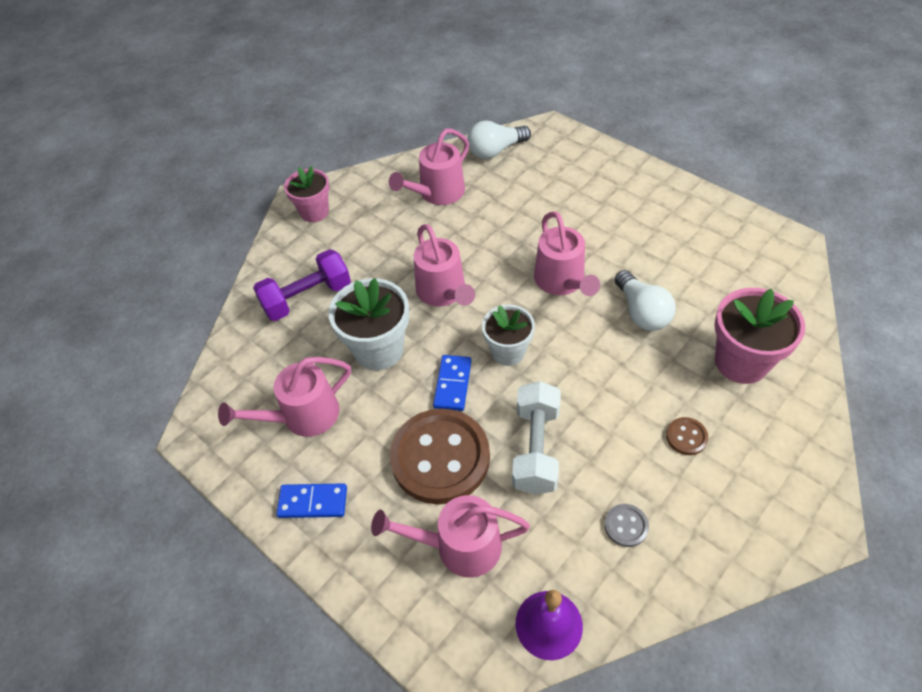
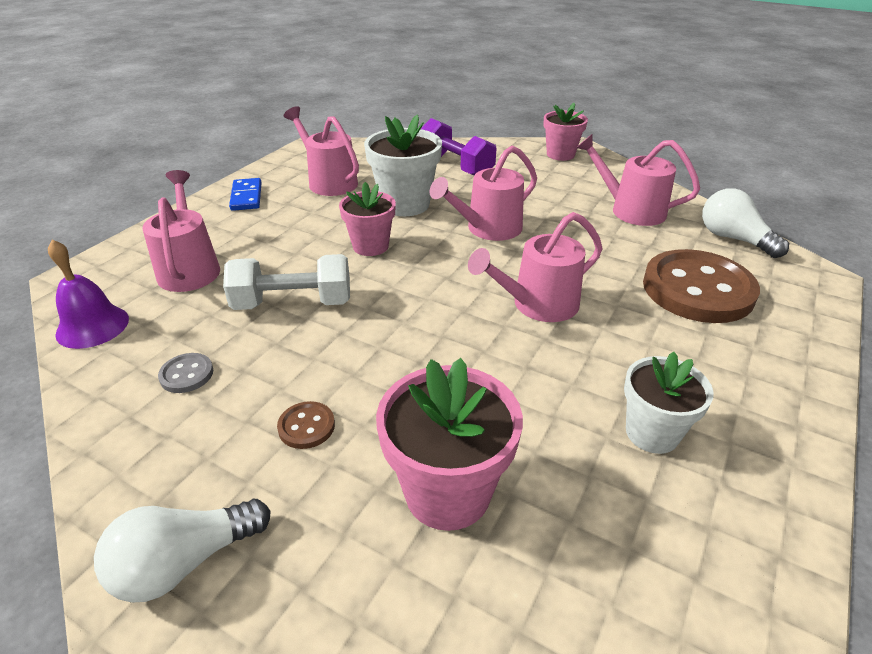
camera: 75 degrees right, 15 degrees down
brown button [390,409,490,504] -> brown button moved to [643,249,760,323]
blue domino [433,355,471,411] -> pink flower pot [339,182,396,256]
white flower pot [482,305,535,366] -> white flower pot moved to [624,352,713,454]
white light bulb [615,270,676,331] -> white light bulb moved to [94,499,271,603]

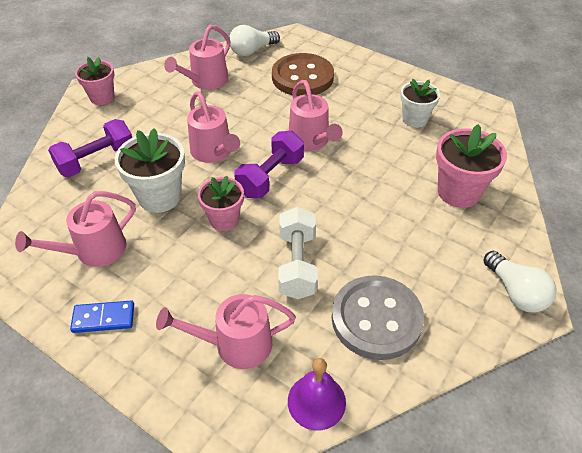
camera: 85 degrees left, 10 degrees up
grey button [158,353,213,393] -> grey button [332,275,424,360], size x2.47
brown button [277,401,335,449] -> none
none -> purple dumbbell [234,131,304,198]

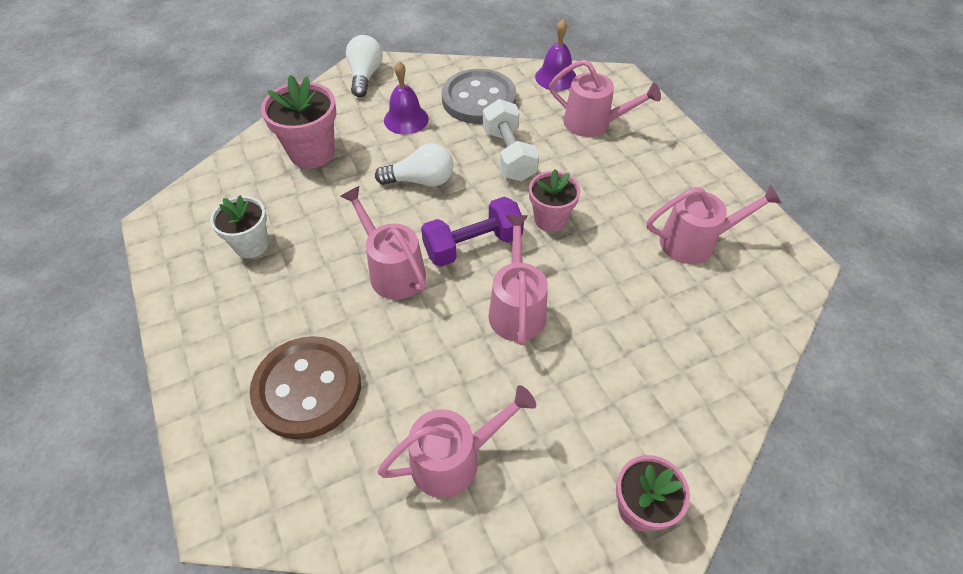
camera: 150 degrees left, 5 degrees up
purple dumbbell [48,119,132,178] -> none
blue domino [70,300,134,333] -> none
white flower pot [114,128,185,213] -> none
white light bulb [229,25,280,56] -> white light bulb moved to [375,143,454,187]
white dumbbell [278,207,318,299] -> white dumbbell turned 45 degrees counterclockwise [483,99,539,181]
pink watering can [289,80,343,151] -> pink watering can turned 45 degrees counterclockwise [340,186,426,300]
none -> purple bell [384,61,429,135]

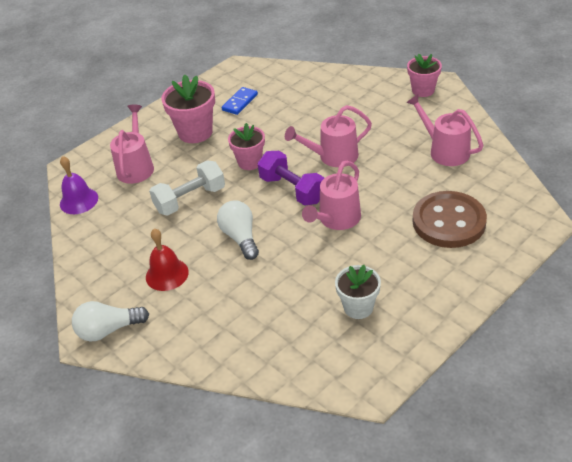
camera: 105 degrees left, 10 degrees down
pink flower pot [261,75,336,169] -> pink flower pot moved to [161,74,215,143]
purple bell [384,61,429,135] -> red bell [146,228,189,291]
grey button [442,69,516,124] -> none
pink watering can [647,185,781,264] -> blue domino [222,87,258,115]

